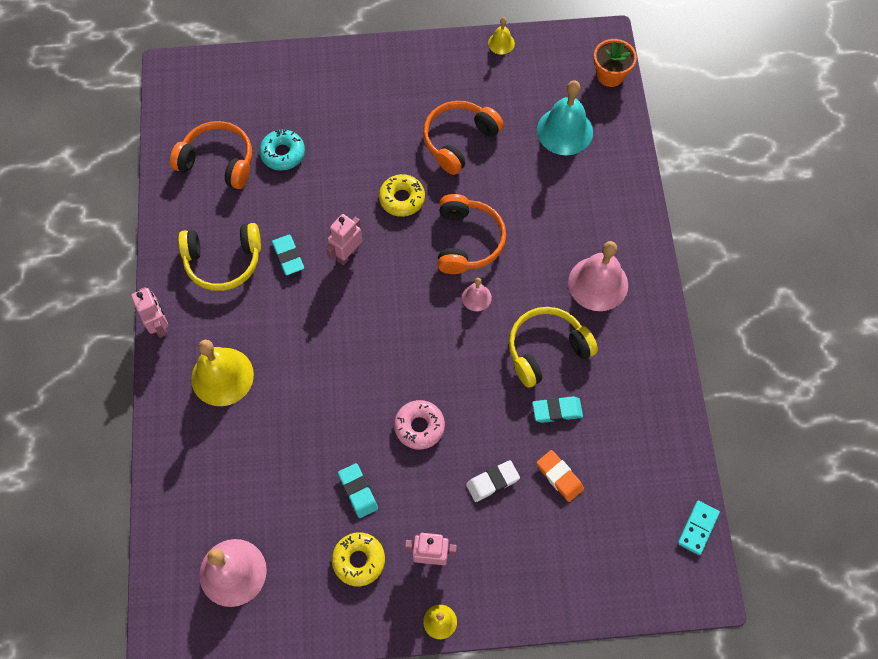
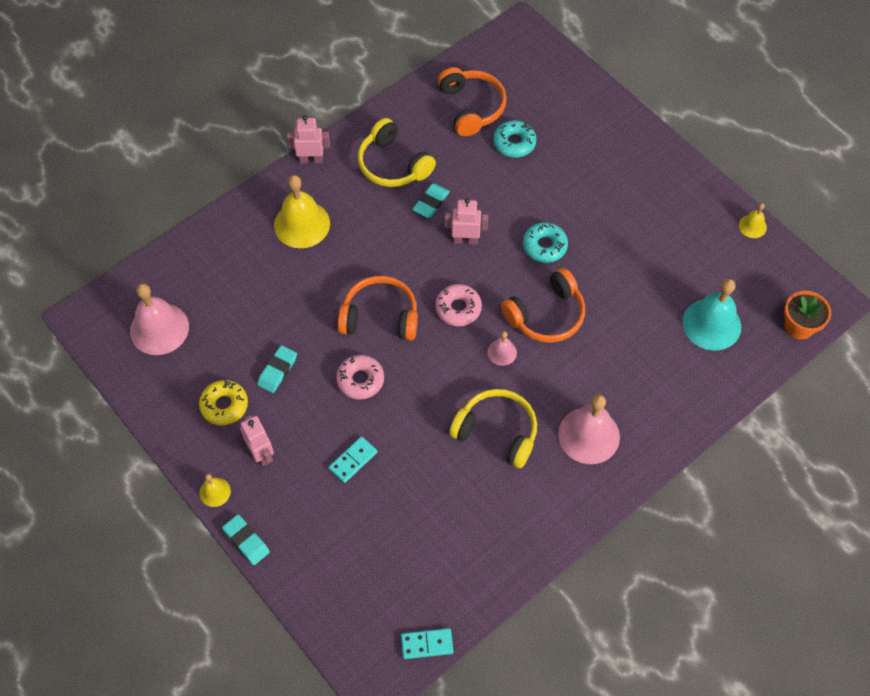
camera: 55 degrees right, 5 degrees down
pink robot [131,287,168,338] -> pink robot turned 120 degrees counterclockwise [287,115,330,163]
yellow donut [379,174,425,217] -> turquoise donut [523,222,568,263]
orange headphones [423,101,504,175] -> orange headphones moved to [338,276,418,341]
white eraser [466,460,520,502] -> turquoise domino [329,436,377,483]
turquoise eraser [532,396,583,423] -> turquoise eraser moved to [222,515,270,565]
orange eraser [537,450,584,502] -> none
none -> pink donut [435,284,482,326]

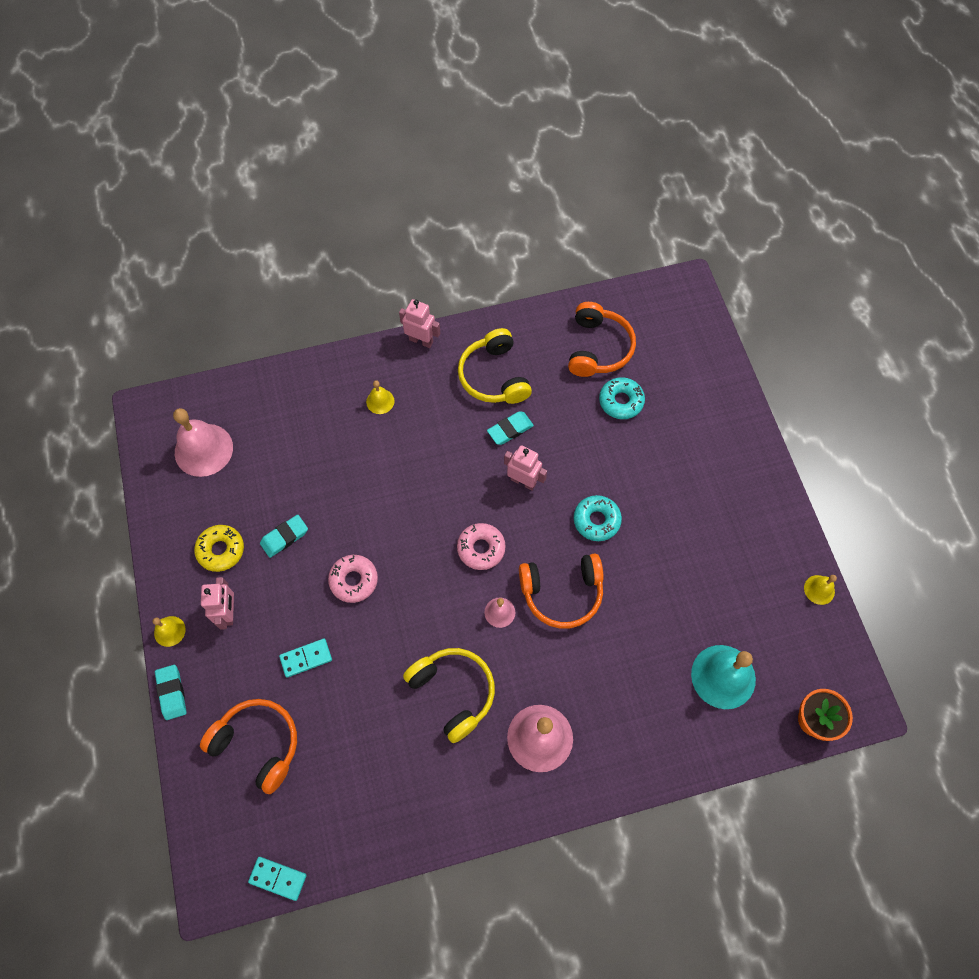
camera: 25 degrees right, 5 degrees up
yellow bell [274,175,330,248] -> yellow bell [366,380,395,414], size x0.50
orange headphones [338,276,418,341] -> orange headphones moved to [200,699,297,794]

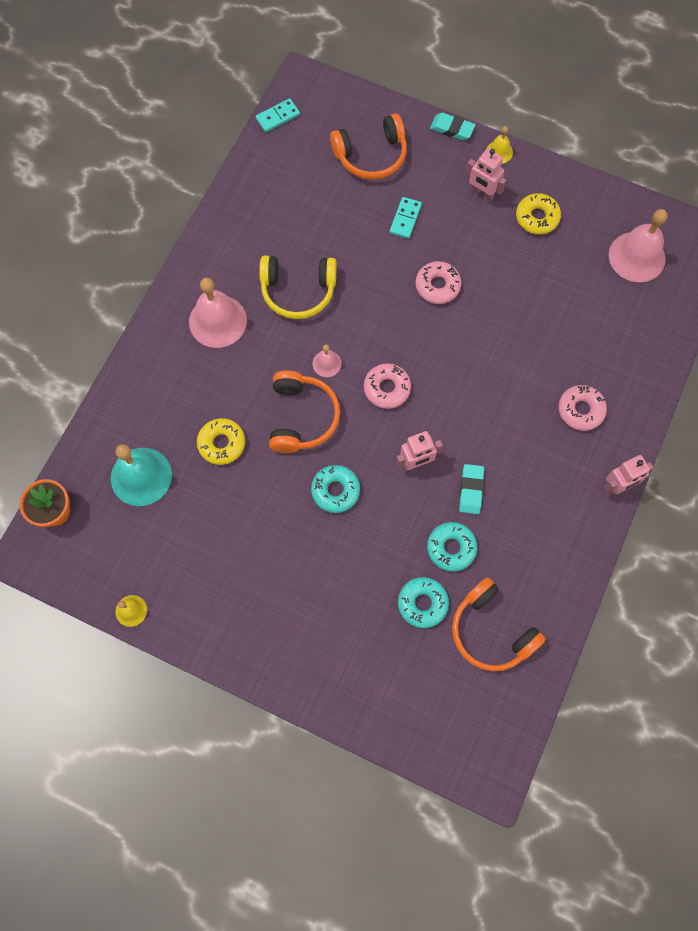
camera: 130 degrees right, 5 degrees up
turquoise eraser [260,515,308,558] -> none
yellow bell [366,380,395,414] -> pink donut [558,385,607,431]
yellow headphones [458,328,532,404] -> none
orange headphones [519,554,604,629] -> orange headphones turned 150 degrees clockwise [269,371,340,453]
none -> yellow donut [197,418,245,465]
none -> turquoise donut [427,522,477,572]

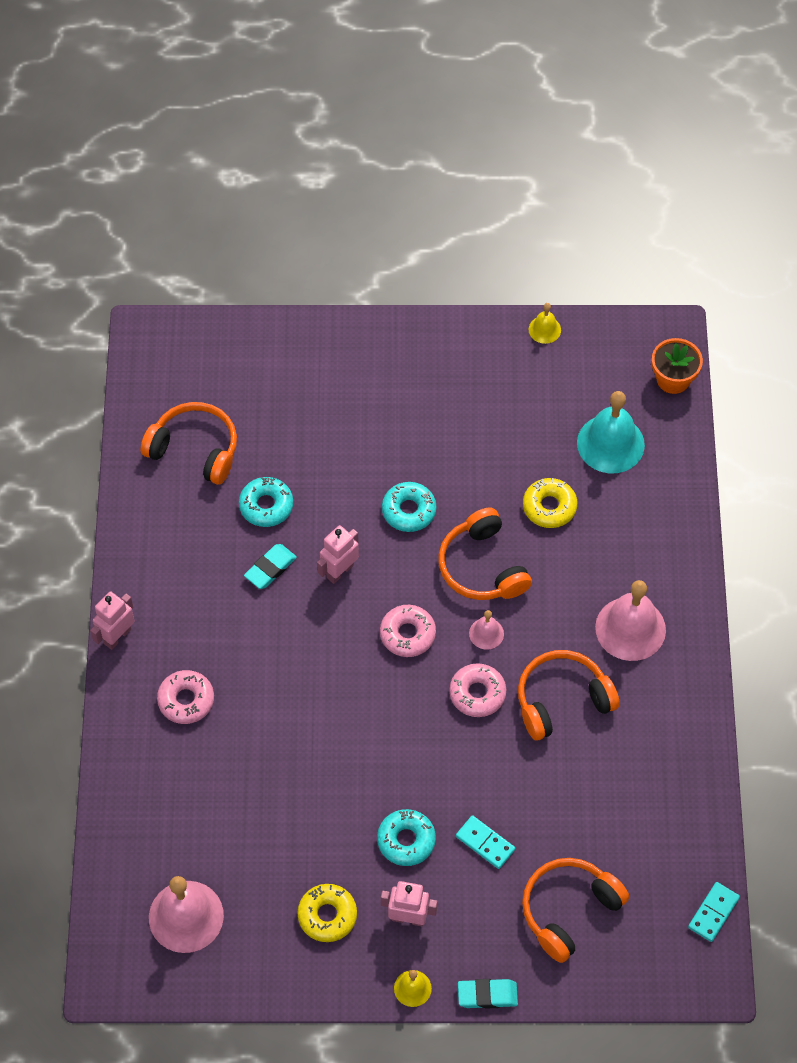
camera: 155 degrees right, 10 degrees down
yellow headphones [259,256,337,319] -> orange headphones [518,650,620,740]
turquoise domino [390,197,422,239] -> turquoise domino turned 45 degrees counterclockwise [456,815,515,869]
turquoise donut [398,577,449,628] -> turquoise donut moved to [377,809,436,866]
pink donut [416,261,461,304] -> pink donut moved to [450,663,506,717]
turquoise eraser [459,464,484,514] -> turquoise eraser turned 60 degrees clockwise [244,544,297,589]

